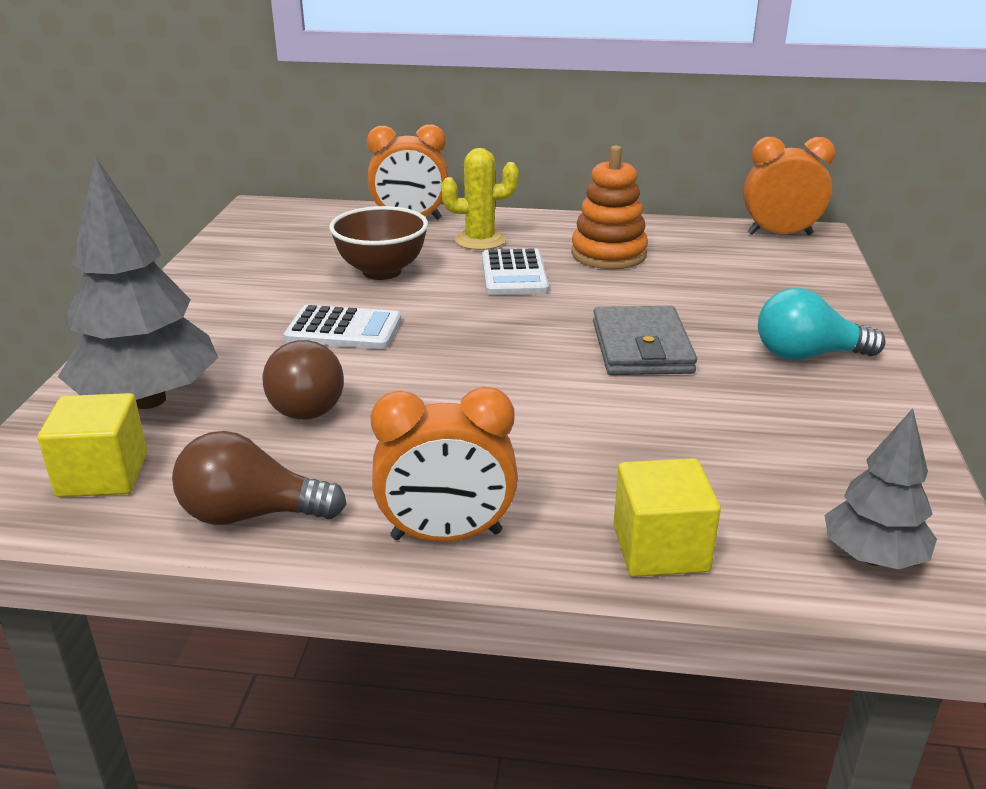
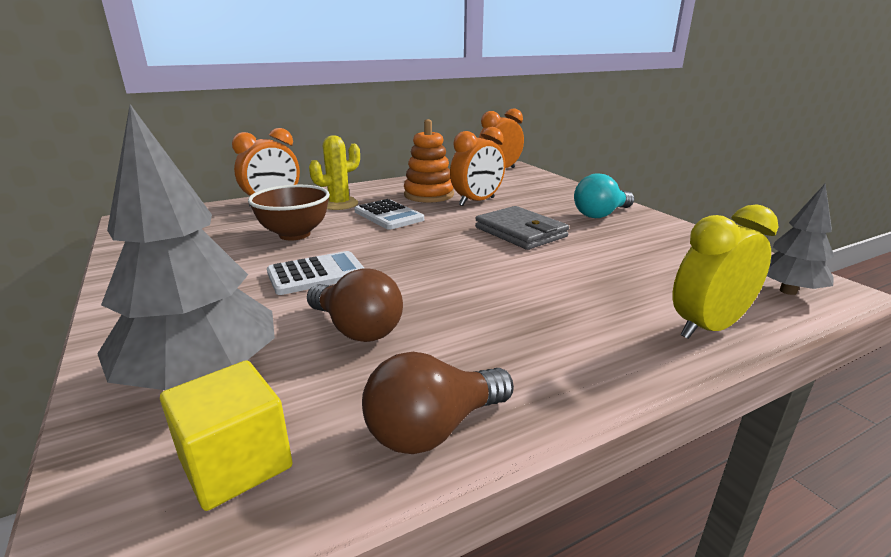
camera: 35 degrees left, 5 degrees down
orange clock [371,387,518,542] -> orange clock moved to [450,127,505,206]
yellow cube [613,458,721,577] -> yellow clock [673,205,779,339]

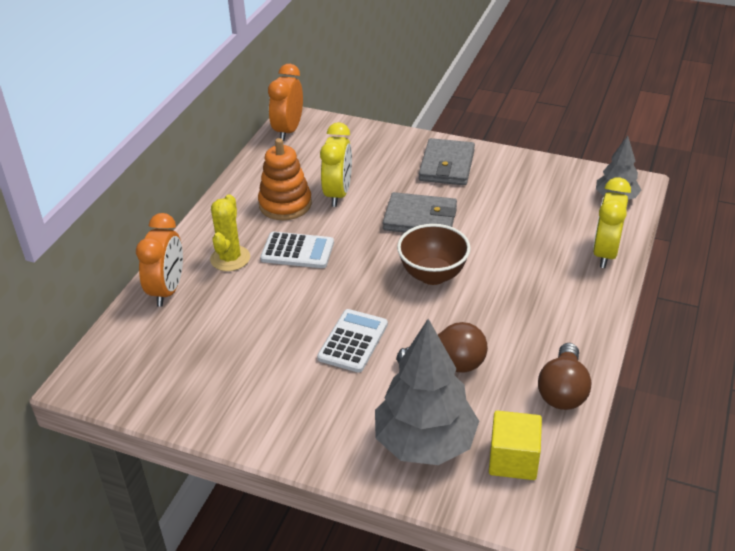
camera: 40 degrees left, 15 degrees up
brown bowl [248,185,330,240] -> brown bowl moved to [397,224,471,285]
orange clock [450,127,505,206] -> yellow clock [320,122,352,207]
turquoise light bulb [574,173,635,218] -> grey wallet [419,138,475,185]

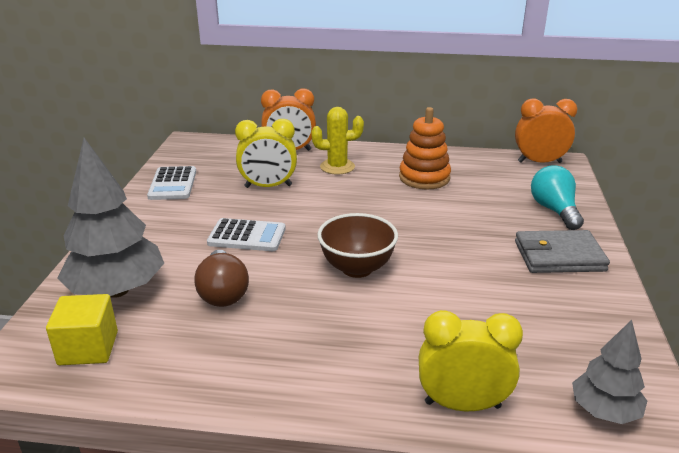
camera: 75 degrees right, 10 degrees down
white calculator [260,232,334,268] -> white calculator moved to [147,166,196,200]
yellow clock [320,122,352,207] -> yellow clock moved to [235,119,297,188]
grey wallet [383,192,457,233] -> none
brown light bulb [538,343,591,410] -> none
none -> turquoise light bulb [531,165,584,230]

